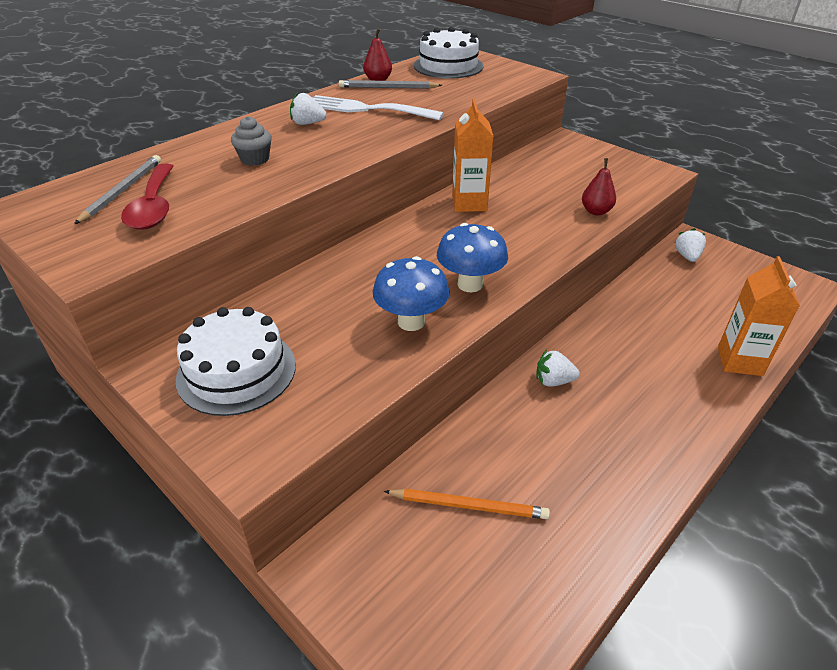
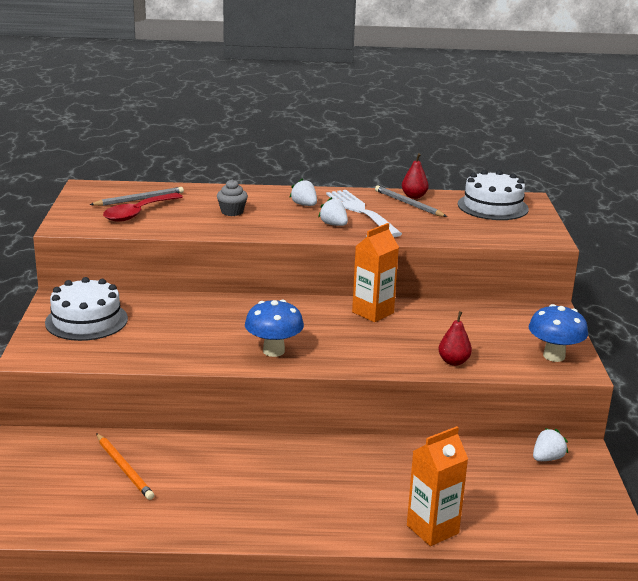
camera: 45 degrees right, 15 degrees down
blue mushroom [373,256,450,331] -> blue mushroom moved to [529,304,588,362]
white strawberry [536,349,580,387] -> white strawberry moved to [318,197,348,226]

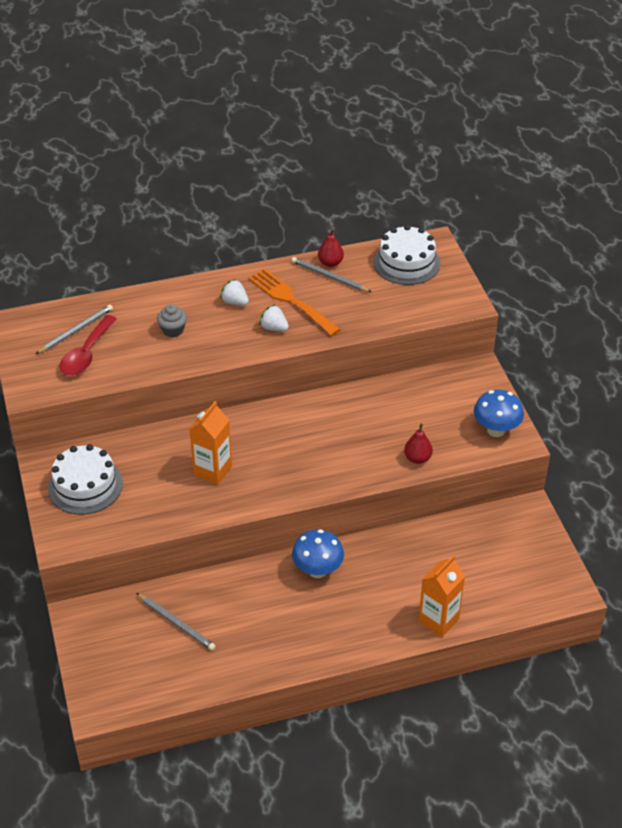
camera: 15 degrees left, 20 degrees up
orange pencil [96,433,154,500] -> grey pencil [136,593,216,651]
blue mushroom [245,300,304,357] -> blue mushroom moved to [292,529,344,578]
white fork [326,190,402,237] -> orange fork [248,268,341,336]
orange carton [352,223,399,322] -> orange carton moved to [190,401,232,485]
white strawberry [533,428,568,461] -> none

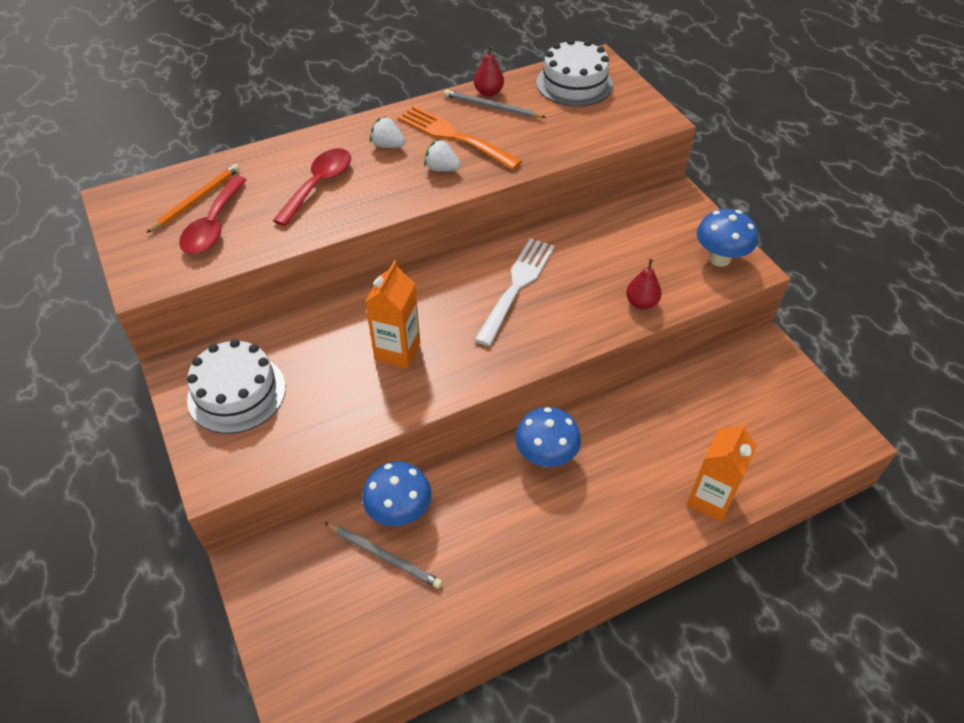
camera: 10 degrees left, 5 degrees up
grey pencil [36,305,113,354] -> orange pencil [146,164,240,233]
grey cupcake [157,304,187,337] -> red spoon [272,148,351,226]
none -> blue mushroom [362,461,431,526]
none -> white fork [474,238,555,346]

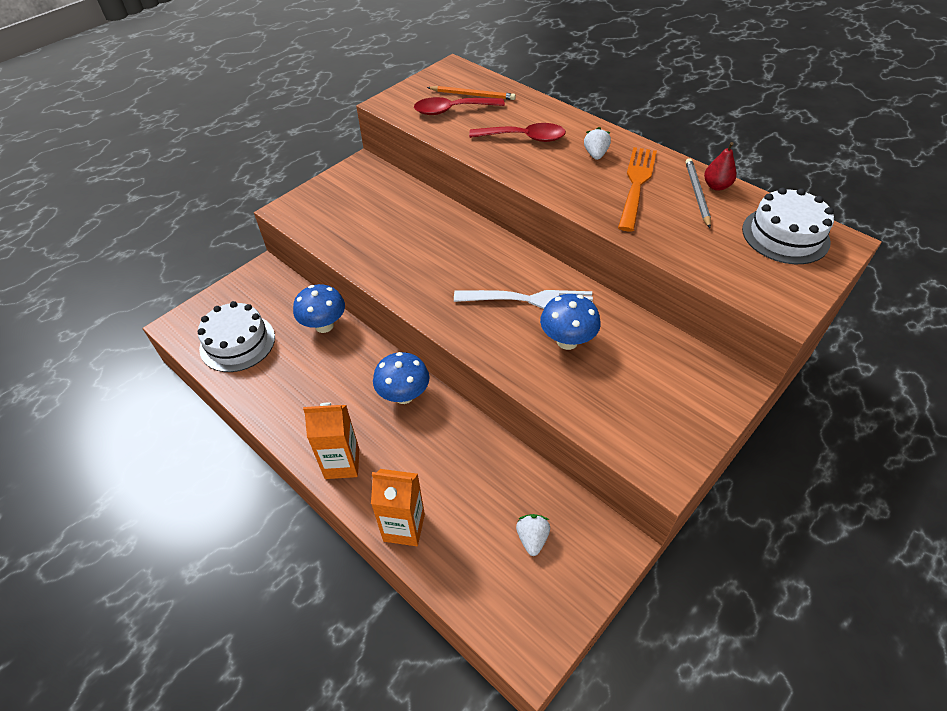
camera: 70 degrees right, 0 degrees up
white cake [187,339,286,434] -> white cake moved to [198,301,275,372]
grey pencil [324,522,442,589] -> none
orange carton [365,260,420,369] -> orange carton moved to [303,402,359,479]
white strawberry [424,139,461,172] -> white strawberry moved to [516,514,550,556]
red pear [626,259,662,310] -> none
blue mushroom [696,209,758,267] -> blue mushroom moved to [540,294,601,350]

